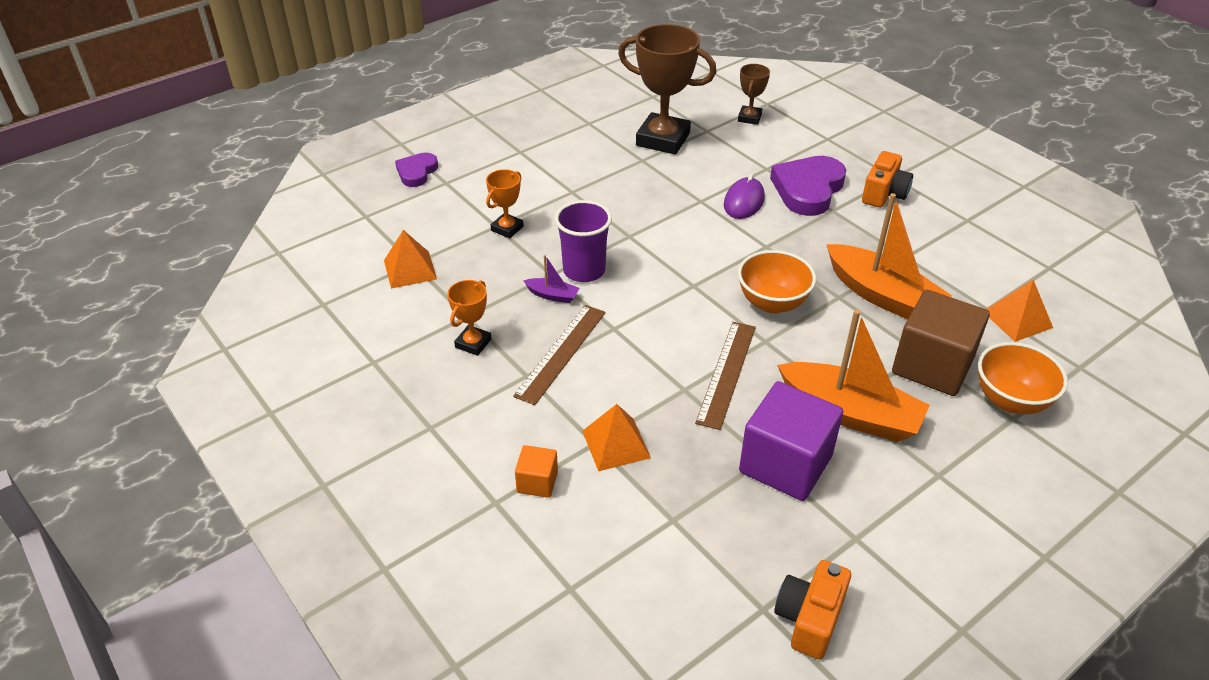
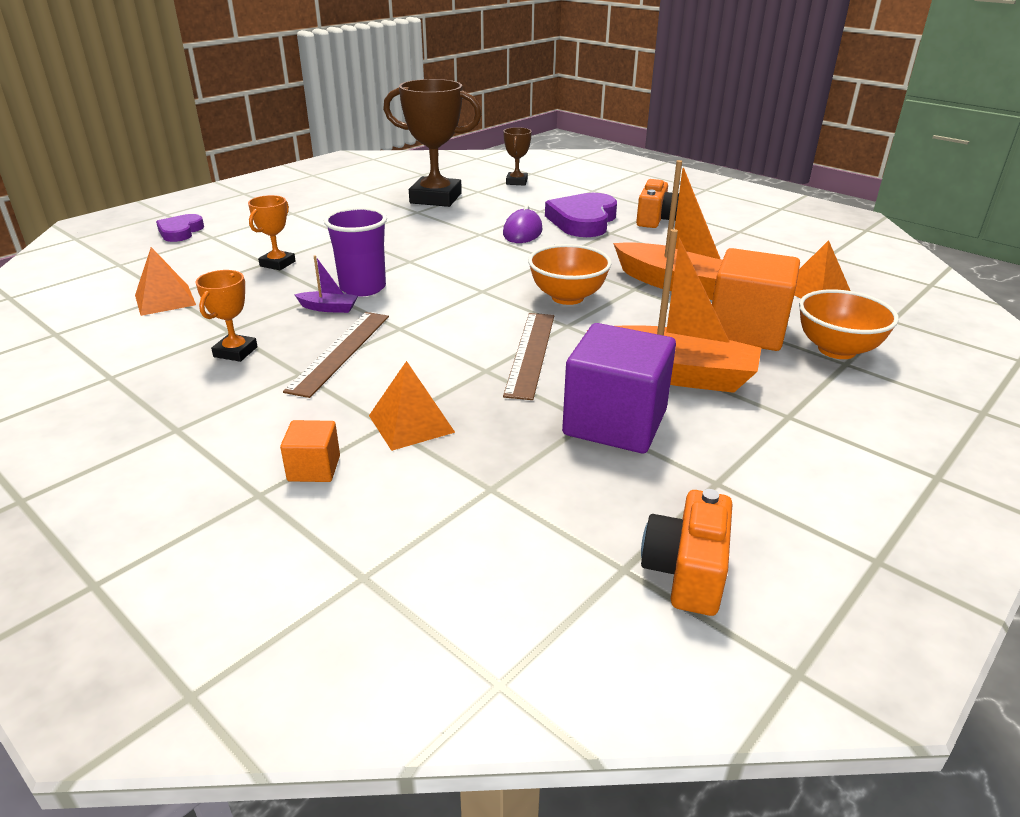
camera: 10 degrees left, 10 degrees down
brown cube [892,290,990,396] -> orange cube [712,248,800,351]

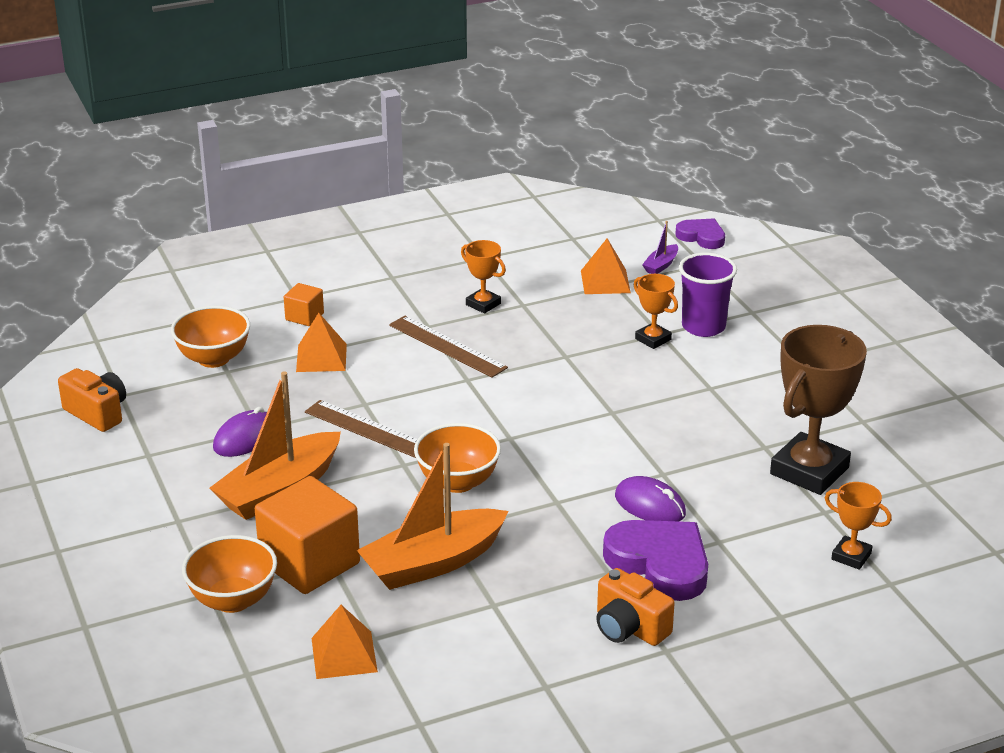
camera: 115 degrees right, 0 degrees up
purple heart [156,214,204,242] -> purple heart moved to [676,218,725,249]
purple boat [294,256,358,313] -> purple boat moved to [642,221,678,274]
purple cup [324,207,387,296] -> purple cup moved to [679,253,737,337]
brown trophy [503,127,532,186] -> orange trophy [825,482,892,570]
purple cube [562,323,676,453] -> purple mouse [213,407,267,457]
none -> orange bowl [171,306,250,368]

